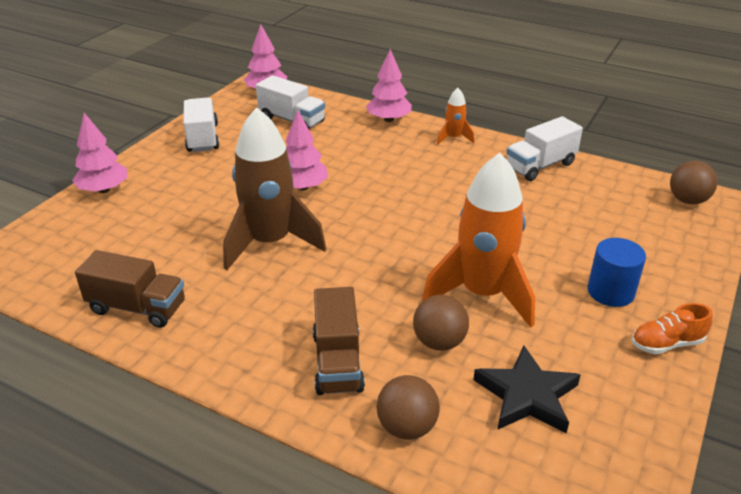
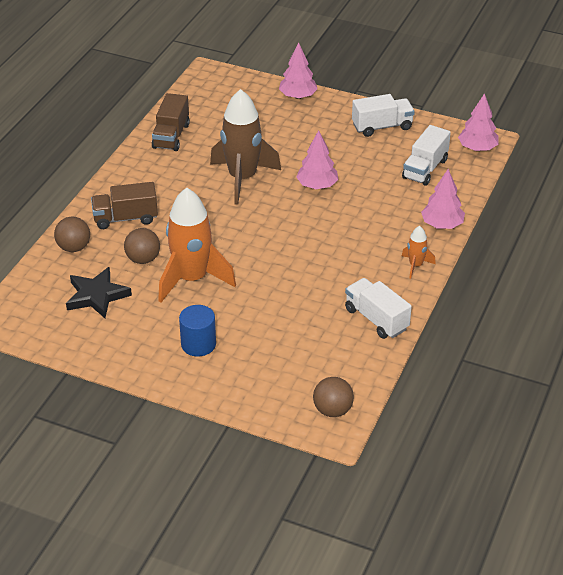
camera: 85 degrees right, 5 degrees up
orange shoe [632,303,713,354] -> none

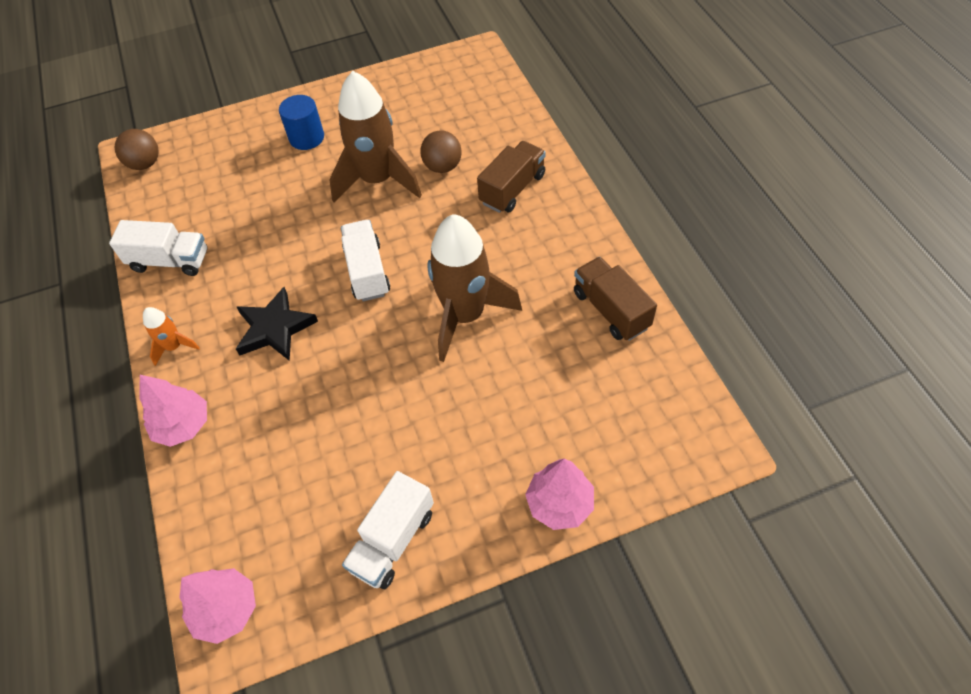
camera: 140 degrees right, 15 degrees up
brown ball [54,217,90,252] -> none
black star [66,267,132,318] -> black star moved to [236,287,318,361]
orange rocket [158,188,236,302] -> brown rocket [329,71,422,202]
pink tree [296,130,338,189] -> none
white truck [402,125,451,186] -> white truck moved to [341,220,390,301]

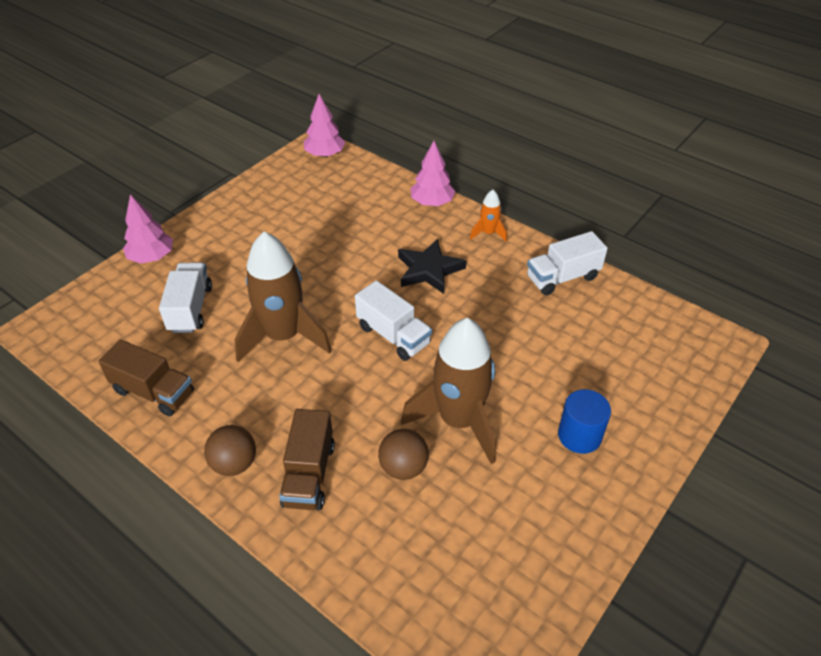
camera: 145 degrees right, 10 degrees down
brown ball [115,129,159,170] -> brown ball moved to [204,425,256,476]
white truck [342,471,434,589] -> white truck moved to [159,263,212,333]

